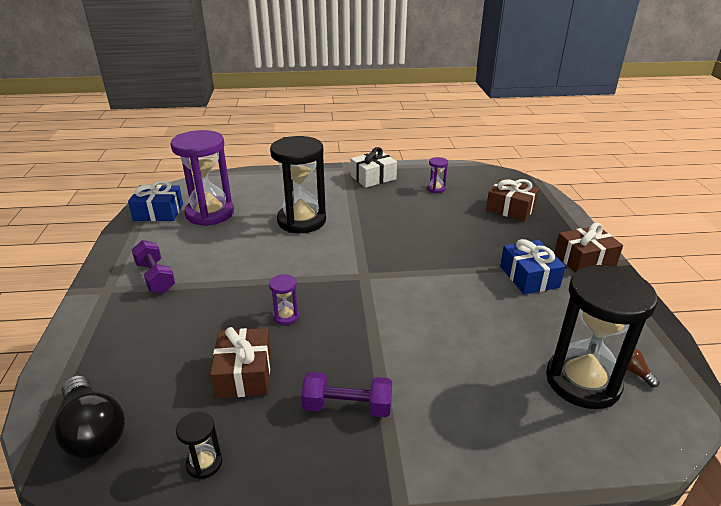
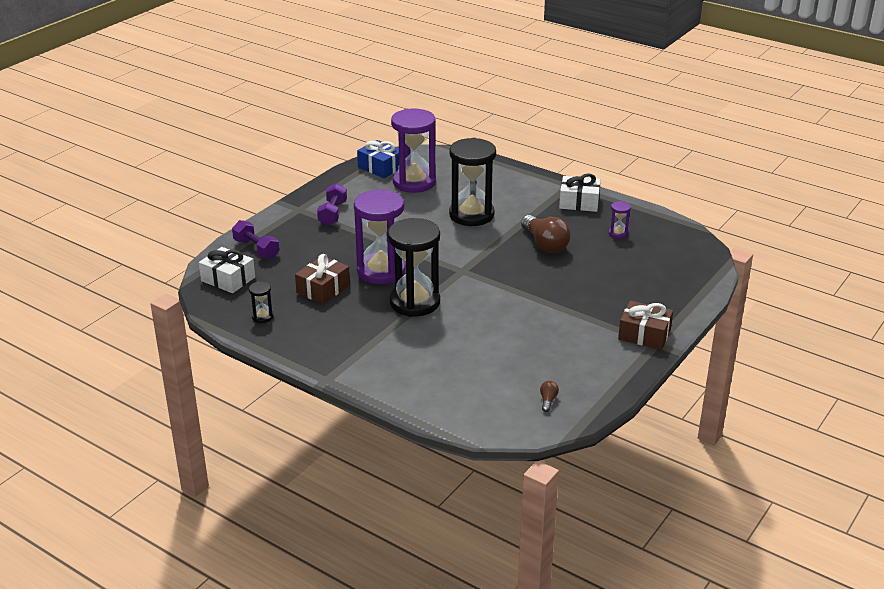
camera: 40 degrees right, 0 degrees up
black light bulb [54,375,125,459] -> white gift [199,247,255,293]
purple hourglass [269,274,299,325] -> purple hourglass [354,190,406,284], size x2.39
purple dumbbell [301,372,392,417] -> purple dumbbell moved to [232,220,279,259]
brown gift [486,179,539,221] -> none
blue gift [500,239,566,294] -> none
black hourglass [546,265,658,409] -> black hourglass moved to [388,218,440,317]
none -> brown light bulb [521,215,571,253]

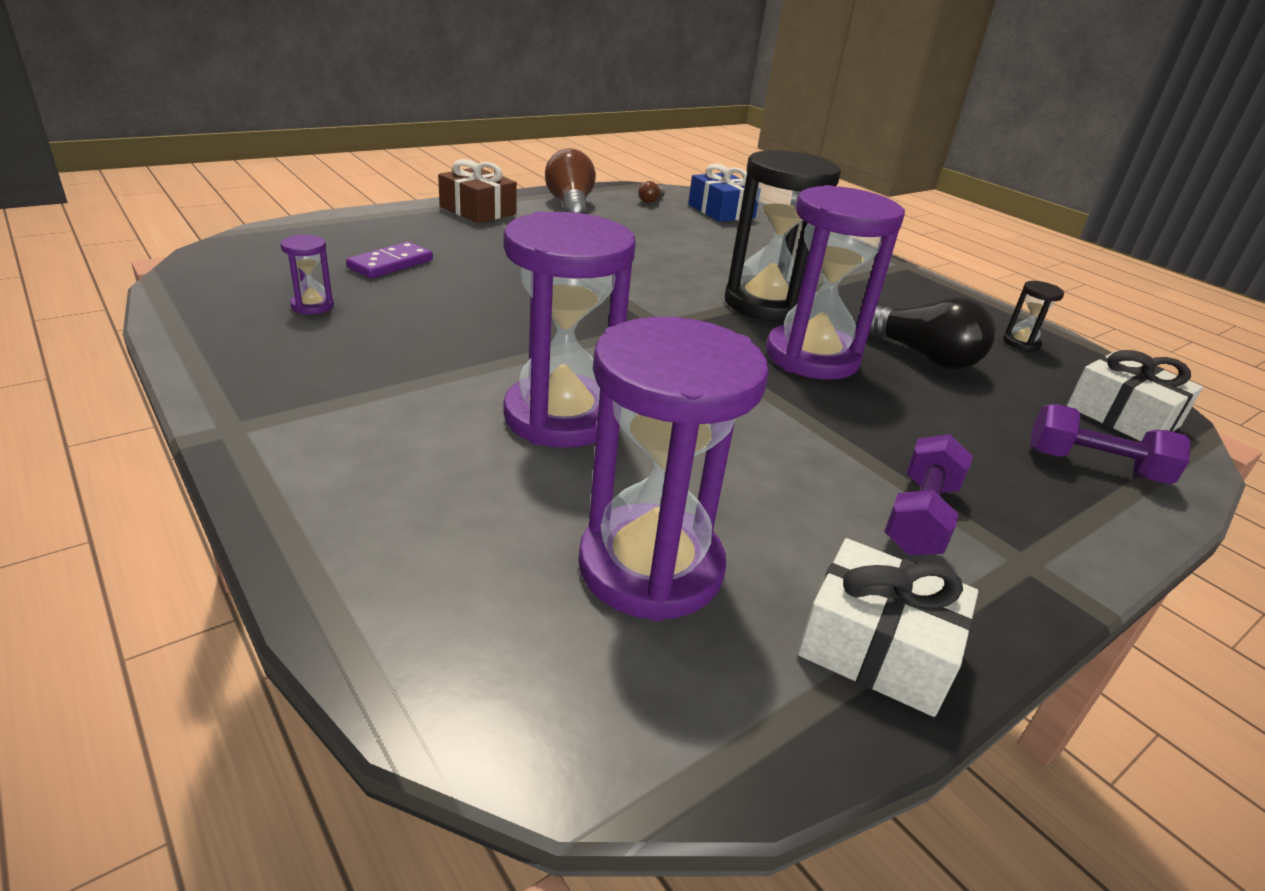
camera: 165 degrees left, 0 degrees up
purple dumbbell [232,220,279,259] -> purple dumbbell turned 45 degrees counterclockwise [1030,404,1191,484]
brown gift [295,254,350,304] -> black light bulb [856,296,996,370]
blue gift [357,140,399,178] -> blue gift moved to [688,163,758,222]
black hourglass [449,138,496,226] -> purple hourglass [503,211,635,448]
brown light bulb [521,215,571,253] -> brown light bulb moved to [545,148,596,214]
white gift [559,173,601,212] -> white gift moved to [798,538,978,717]
none -> purple domino [346,242,433,278]

